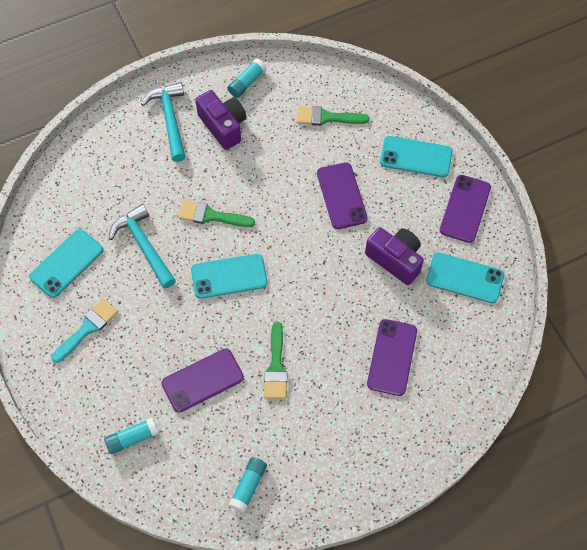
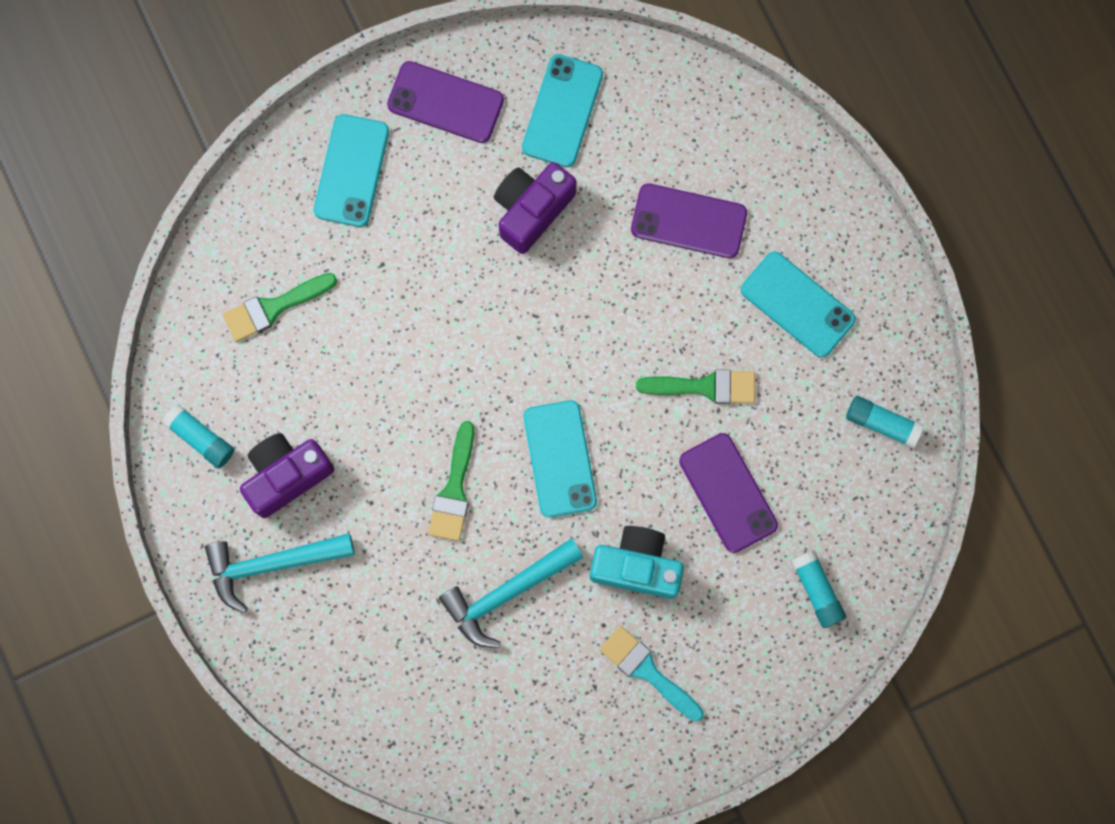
camera: 90 degrees left, 15 degrees up
turquoise phone [29,229,103,298] -> turquoise phone moved to [741,251,856,358]
green brush [297,106,369,126] -> green brush turned 60 degrees clockwise [223,273,337,342]
purple phone [317,162,367,229] -> none
none -> turquoise camera [590,526,684,599]

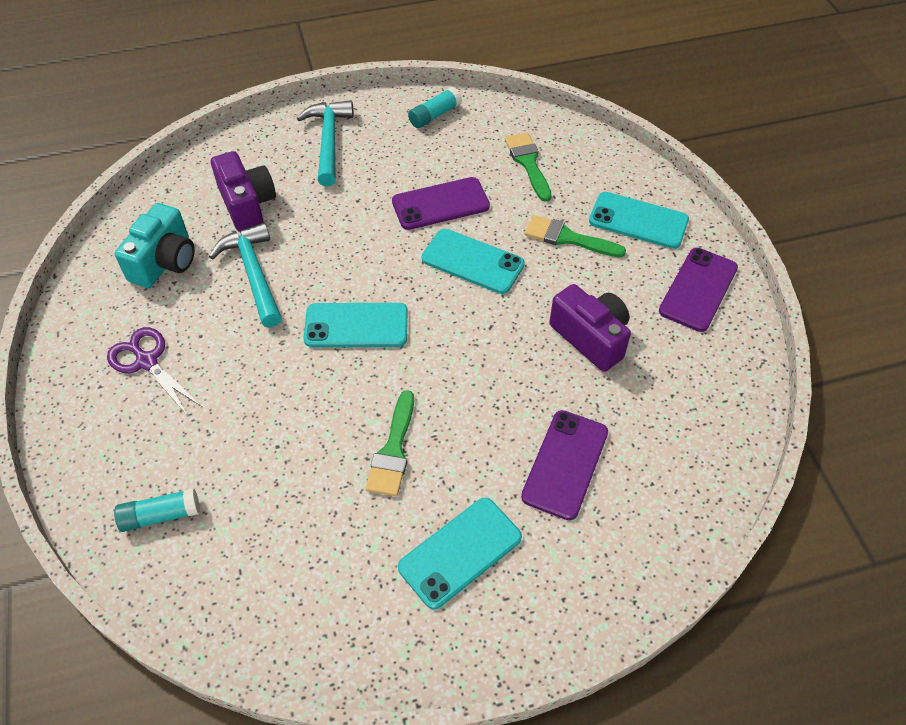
camera: 100 degrees right, 25 degrees down
purple camera [240,433,334,518] -> purple camera moved to [211,151,276,232]
green brush [428,421,474,541] -> green brush moved to [525,215,626,257]
turquoise phone [522,54,603,167] -> turquoise phone moved to [422,229,525,294]
turquoise camera [590,526,684,599] -> turquoise camera moved to [115,203,195,288]
turquoise brush [600,626,704,722] -> purple scissors [107,327,202,415]
purple phone [679,433,778,553] -> purple phone moved to [392,177,490,230]
turquoise glue stick [846,396,924,448] -> none

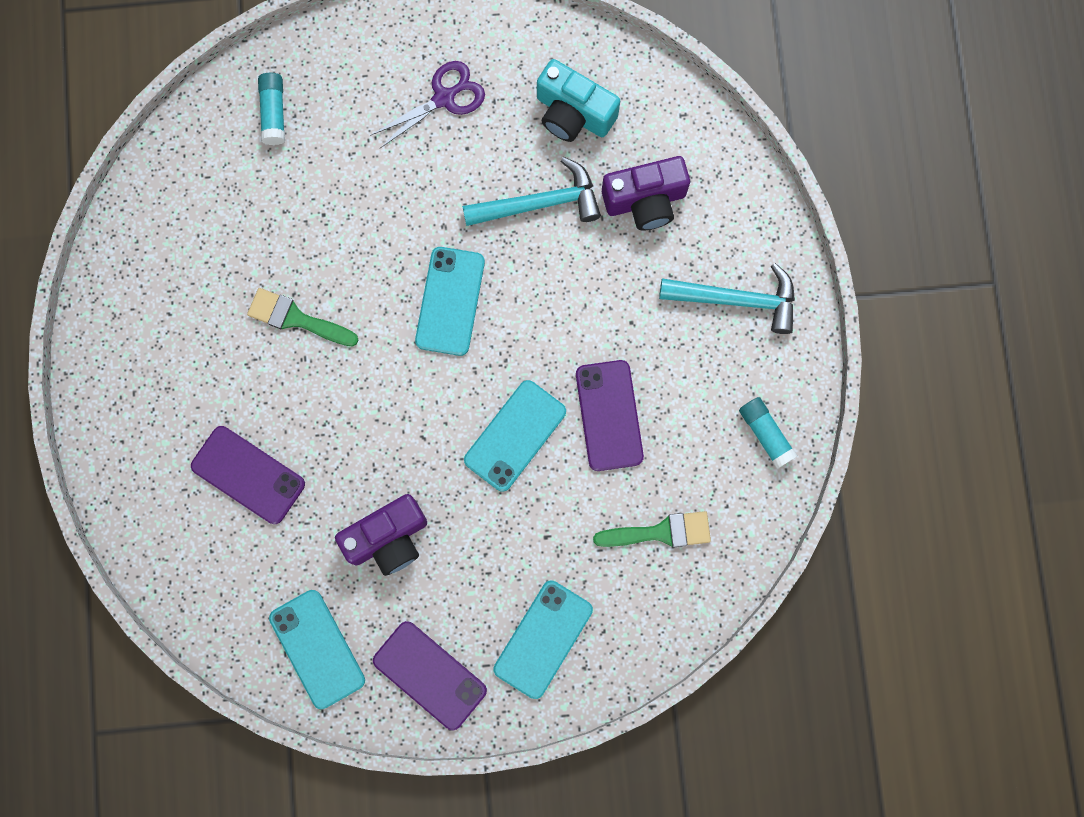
camera: 100 degrees right, 25 degrees up
turquoise phone [398,498,522,609] -> turquoise phone moved to [269,590,365,709]
green brush [525,215,626,257] -> none

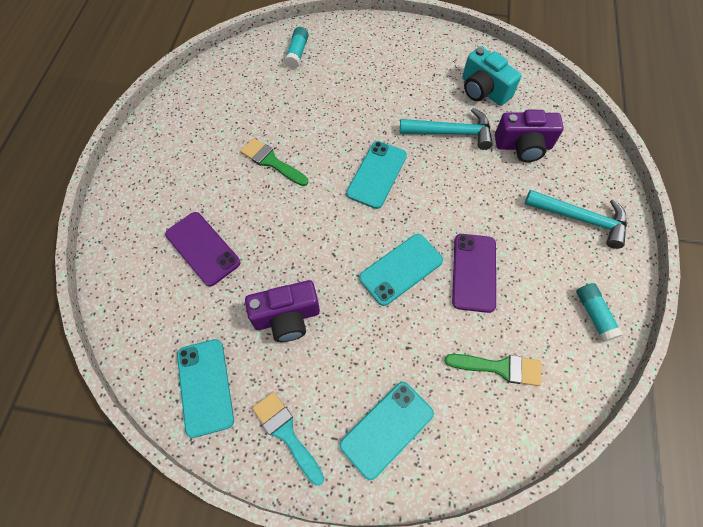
camera: 15 degrees right, 15 degrees down
purple scissors [370,61,485,149] -> none
purple phone [373,621,487,730] -> turquoise brush [252,392,324,486]

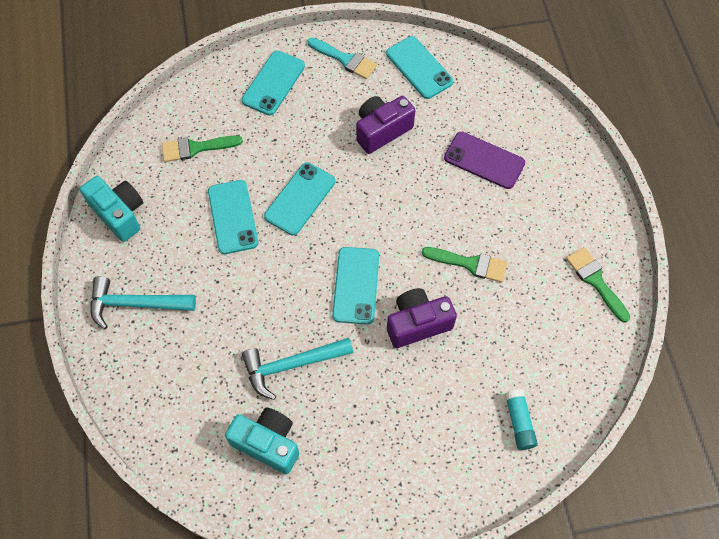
camera: 160 degrees right, 0 degrees up
purple phone [452,234,496,313] -> turquoise phone [208,180,258,254]
purple camera [495,110,564,162] -> purple camera moved to [387,288,457,348]
turquoise glue stick [576,283,623,342] -> turquoise camera [80,176,143,242]
none -> green brush [566,247,630,323]

